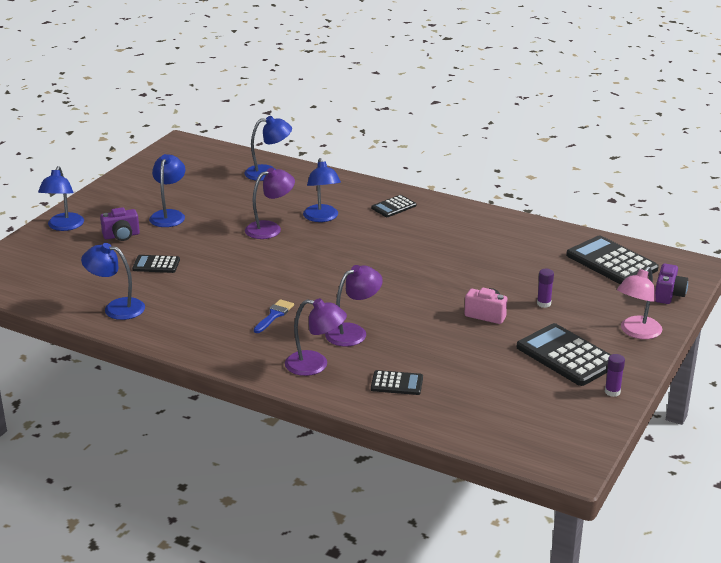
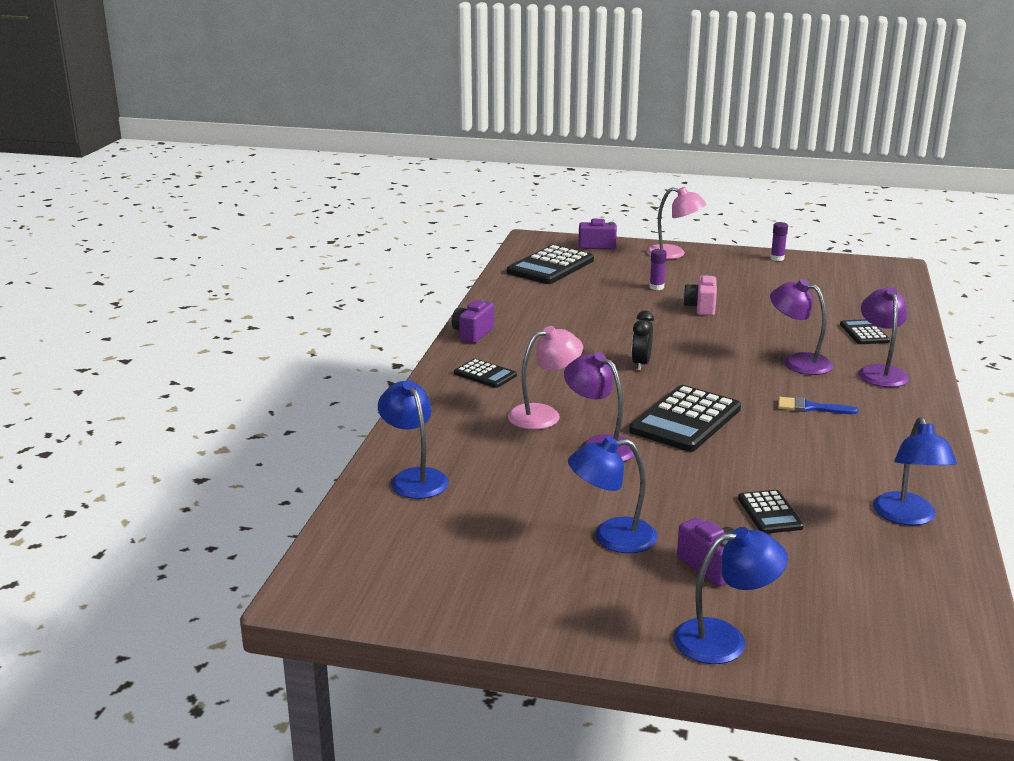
camera: 105 degrees left, 5 degrees down
blue lamp [303,158,341,222] -> pink lamp [508,326,583,430]
black calculator [517,323,611,386] -> black calculator moved to [629,385,741,452]
none -> purple camera [452,299,494,343]
none -> black clock [632,311,654,371]

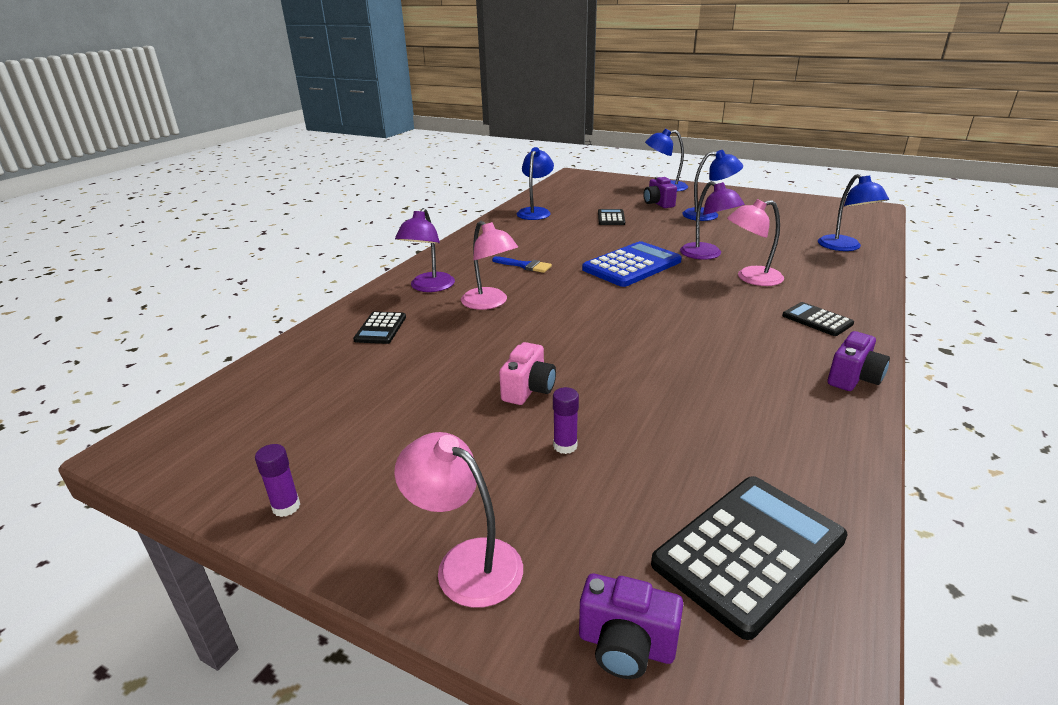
camera: 165 degrees left, 5 degrees up
black calculator [629,385,741,452] -> blue calculator [582,241,682,287]
black clock [632,311,654,371] -> none
purple lamp [770,279,833,375] -> pink lamp [461,221,518,310]

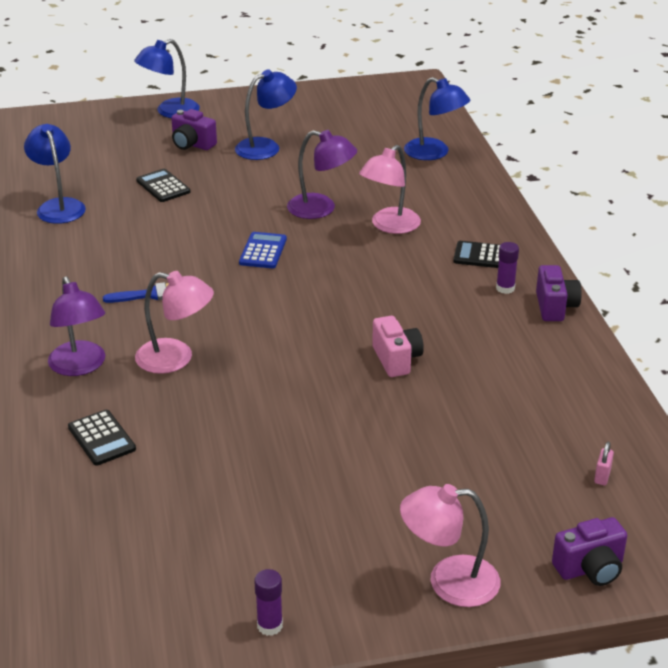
camera: 40 degrees left, 5 degrees up
pink camera [499,342,556,405] -> pink camera moved to [372,316,424,377]
purple glue stick [553,387,579,454] -> purple glue stick moved to [496,242,519,294]
blue calculator [582,241,682,287] -> blue calculator [239,232,287,268], size x0.54
black calculator [651,476,848,640] -> pink padlock [594,442,614,485]

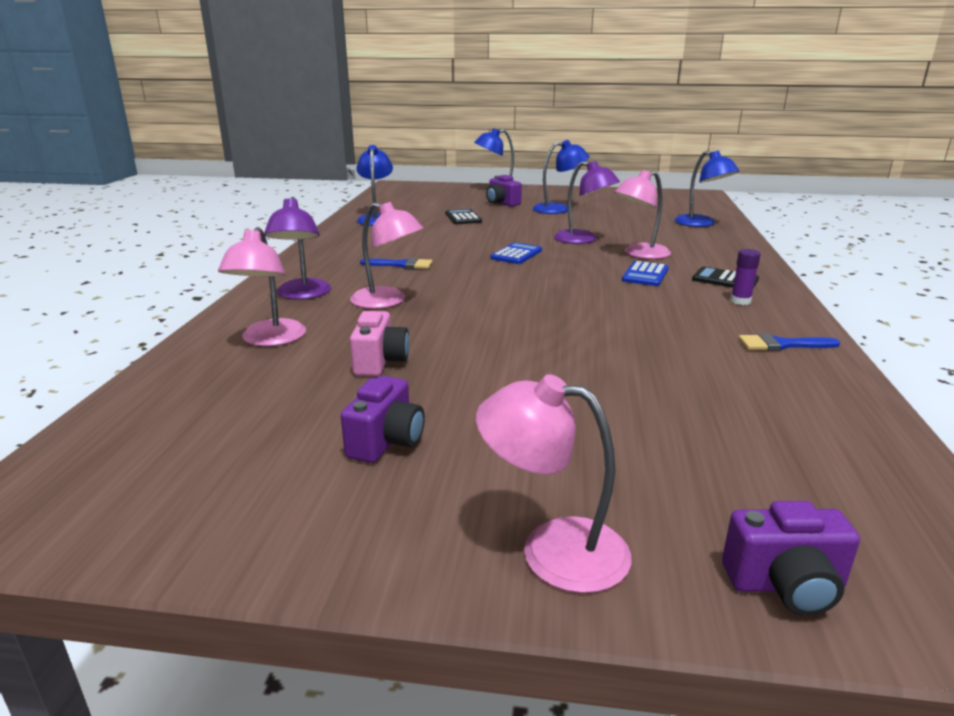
camera: 20 degrees right, 10 degrees down
black calculator [68,410,136,466] -> pink lamp [218,227,306,346]
purple glue stick [254,569,283,636] -> none
pink camera [372,316,424,377] -> pink camera moved to [350,311,409,376]
purple camera [536,265,582,321] -> purple camera moved to [341,376,425,463]
pink padlock [594,442,614,485] -> none
none -> blue calculator [622,261,669,286]
none -> blue brush [739,333,840,351]

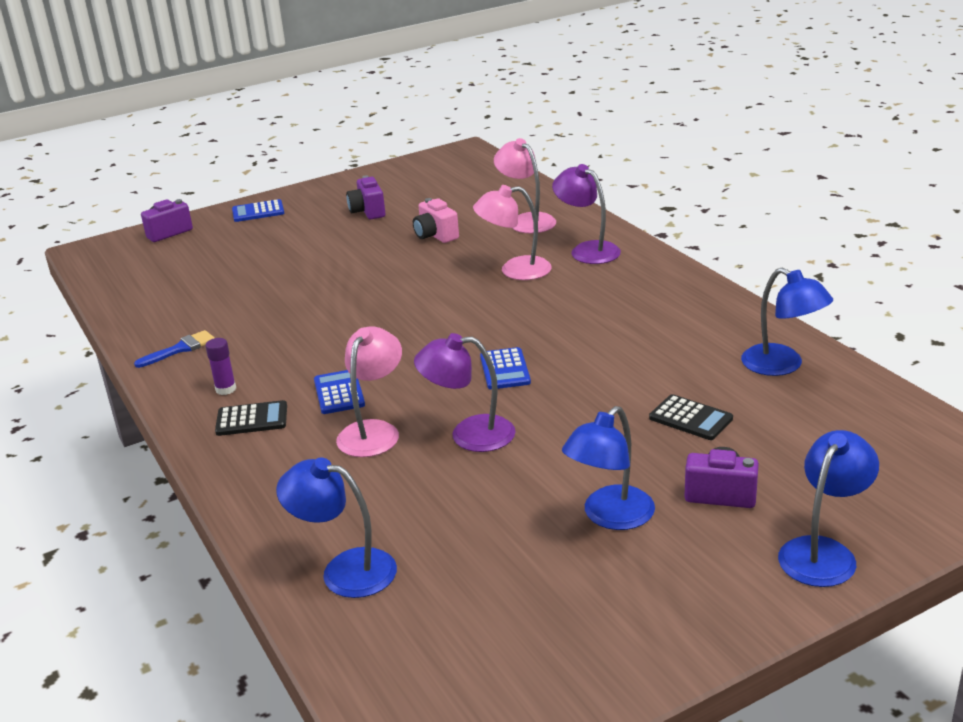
camera: 145 degrees right, 5 degrees up
blue brush [360,258,433,269] -> none
pink lamp [476,374,632,593] -> blue calculator [232,199,284,222]

